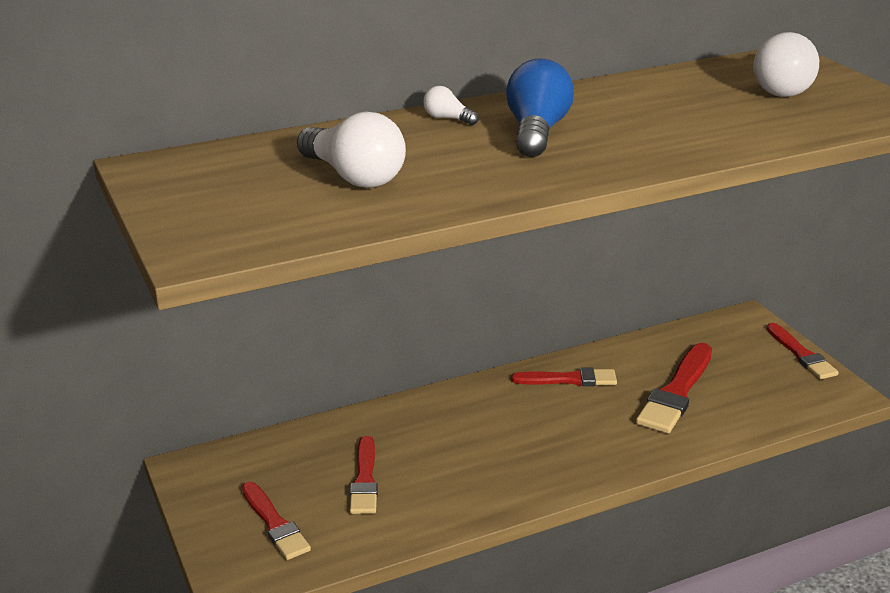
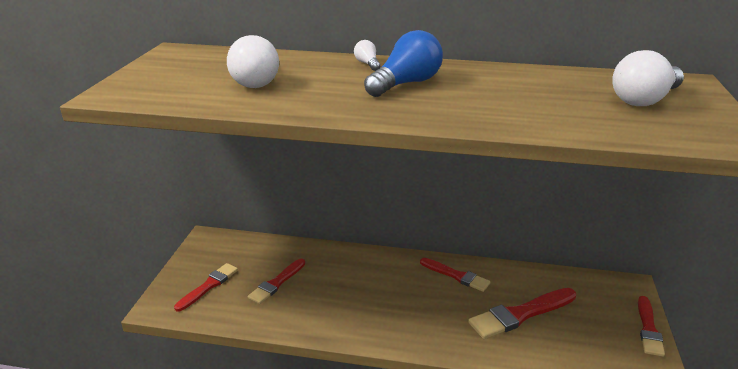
camera: 35 degrees right, 0 degrees up
red brush [242,482,311,560] -> red brush turned 150 degrees counterclockwise [174,263,238,312]

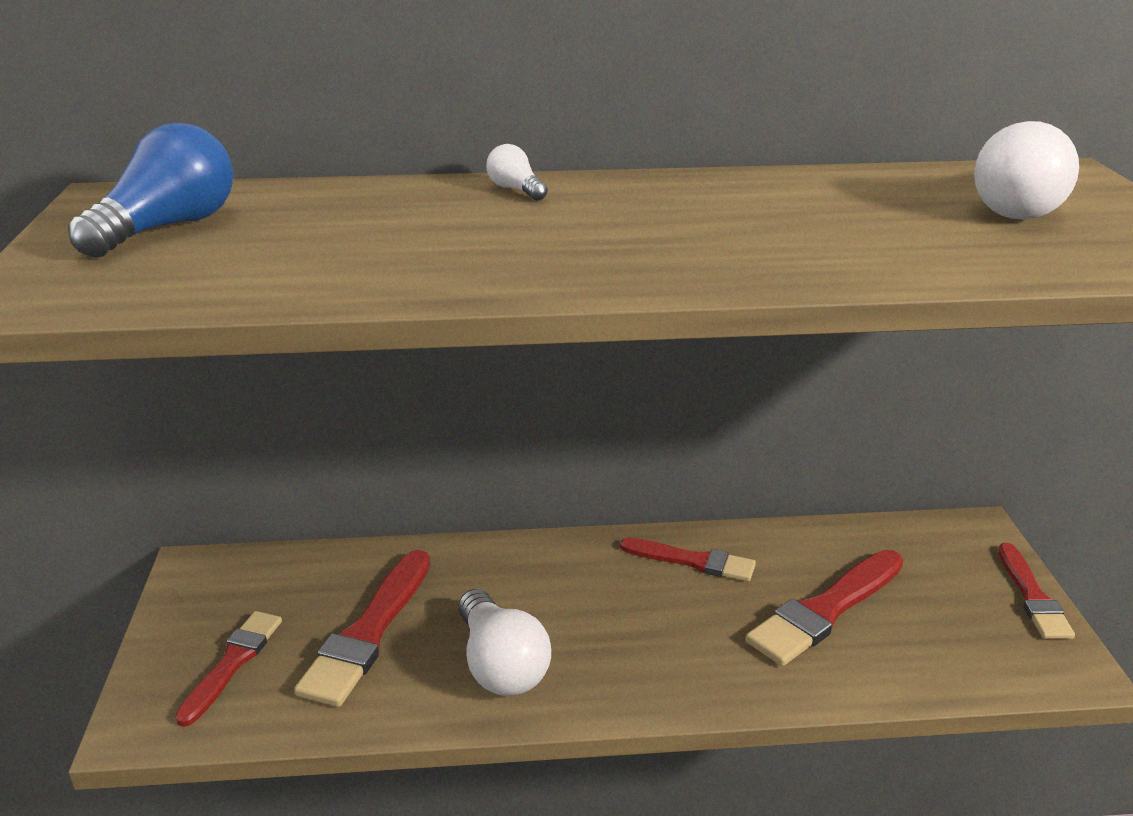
camera: 15 degrees left, 0 degrees up
white light bulb [227,35,279,88] -> white light bulb moved to [459,589,551,696]
red brush [248,258,305,304] -> red brush [294,550,430,707], size x1.52
blue light bulb [364,30,443,97] -> blue light bulb moved to [68,123,233,258]

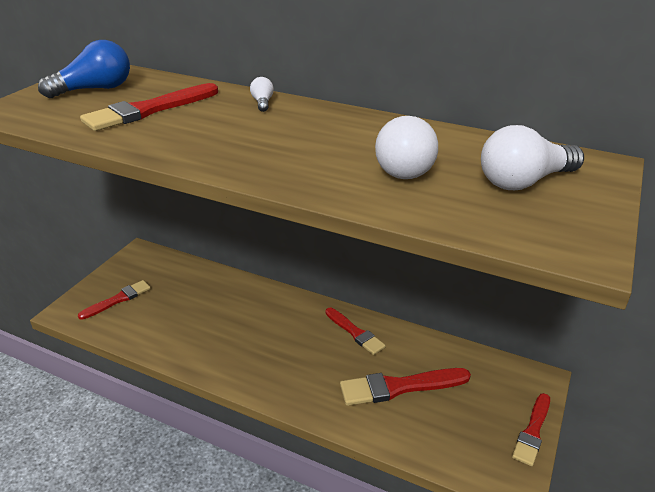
camera: 30 degrees right, 5 degrees up
red brush [294,550,430,707] -> red brush moved to [80,83,218,131]
white light bulb [459,589,551,696] -> white light bulb moved to [375,116,438,179]

